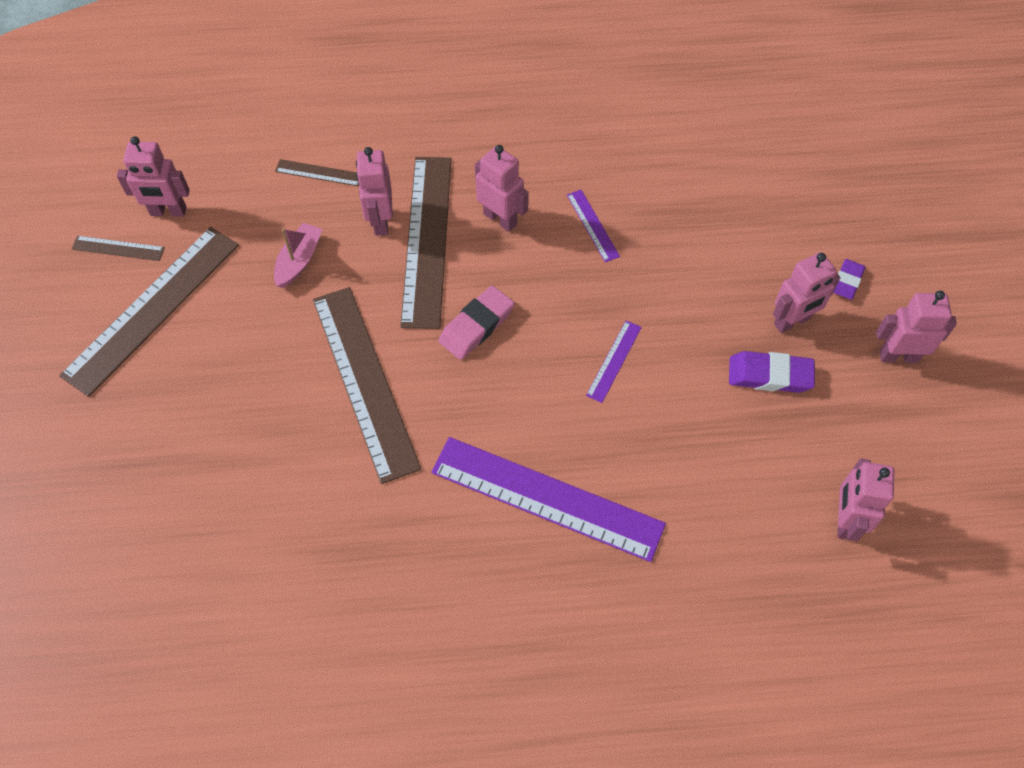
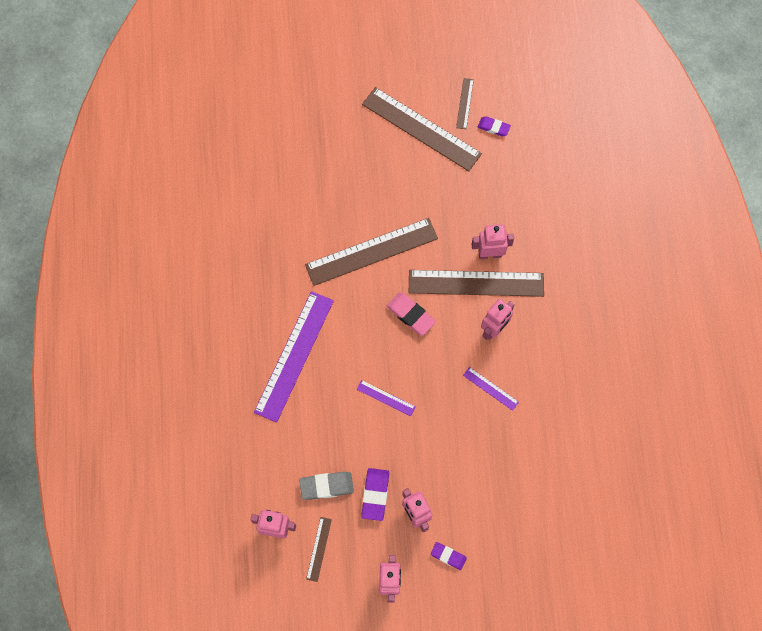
camera: 90 degrees right, 10 degrees up
pink robot [117,136,190,217] -> purple eraser [478,116,511,136]
pink boat [274,223,322,288] -> none
brown ruler [275,159,359,186] -> brown ruler moved to [306,517,332,582]
purple ruler [567,190,620,262] -> purple ruler turned 60 degrees clockwise [463,367,519,411]
none -> grey eraser [299,472,354,500]

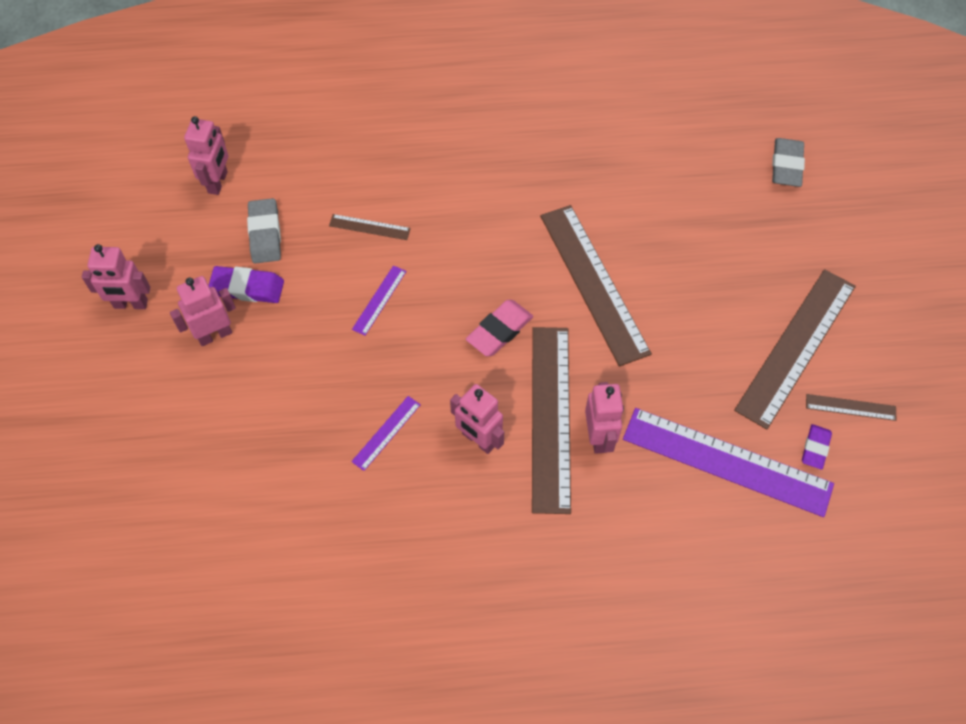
camera: 90 degrees right, 10 degrees down
purple ruler [254,291,334,423] -> purple ruler moved to [623,408,834,517]
brown ruler [306,517,332,582] -> brown ruler moved to [329,214,411,240]
purple eraser [431,542,467,570] -> none
none -> grey eraser [772,138,805,187]

